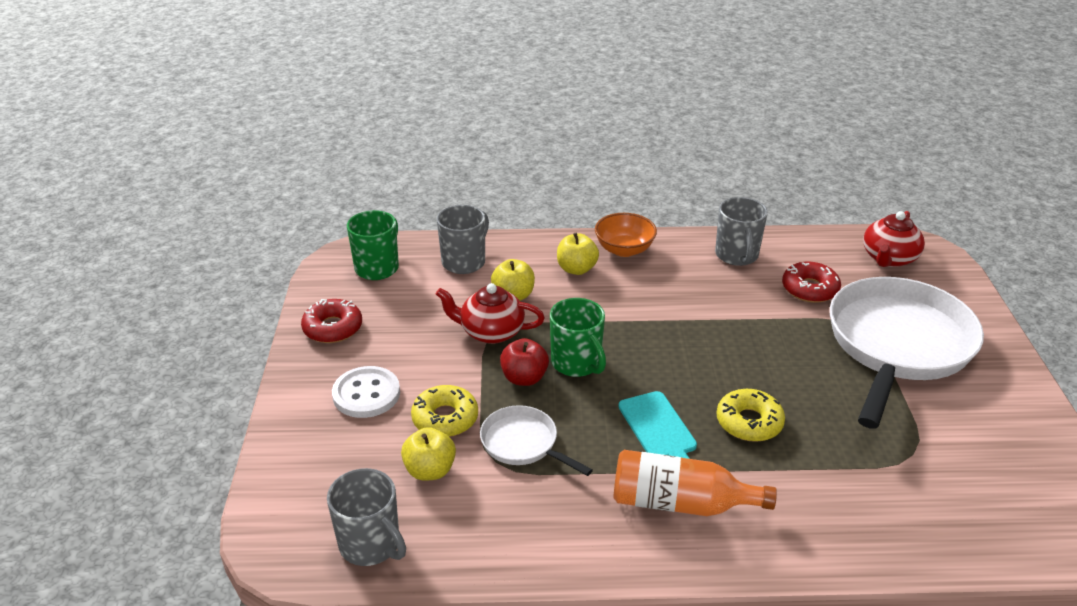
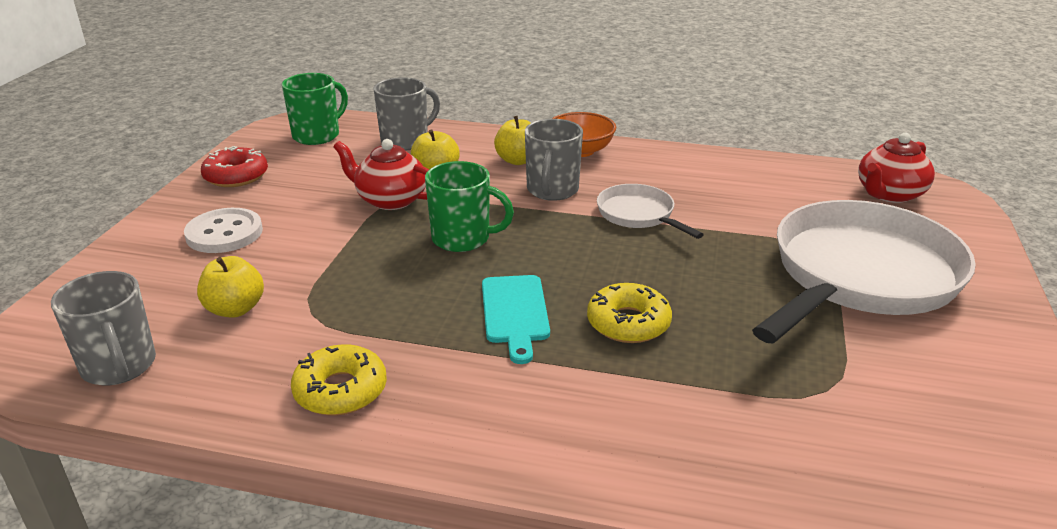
camera: 15 degrees right, 5 degrees down
yellow donut [411,385,478,437] -> yellow donut moved to [291,344,387,416]
white pan [480,405,593,476] -> white pan moved to [597,184,704,239]
red apple [500,338,549,386] -> none
green mug [550,298,606,377] -> green mug turned 60 degrees counterclockwise [425,161,514,252]
orange bottle [614,450,777,516] -> none
grey mug [715,197,768,266] -> grey mug moved to [525,119,583,201]
red donut [782,262,841,303] -> none

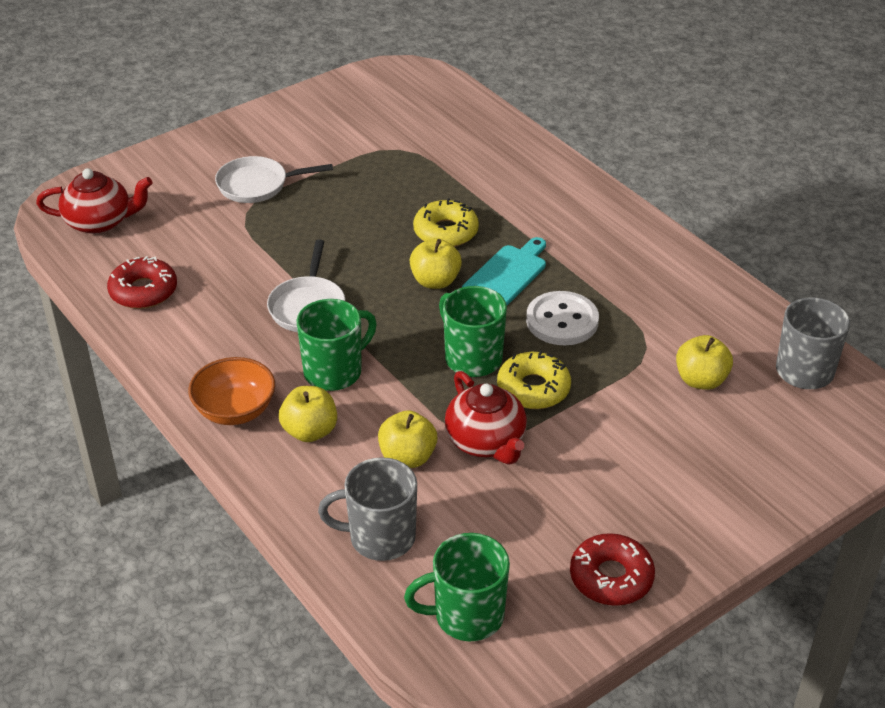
camera: 140 degrees left, 10 degrees up
white button [184,208,263,253] -> white button moved to [526,291,599,345]
yellow donut [291,344,387,416] -> yellow donut moved to [497,350,571,409]
grey mug [525,119,583,201] -> green mug [296,299,377,391]
white pan [752,200,976,344] -> white pan [215,156,333,203], size x0.47
none -> red donut [107,256,177,309]
none -> yellow apple [410,238,462,289]

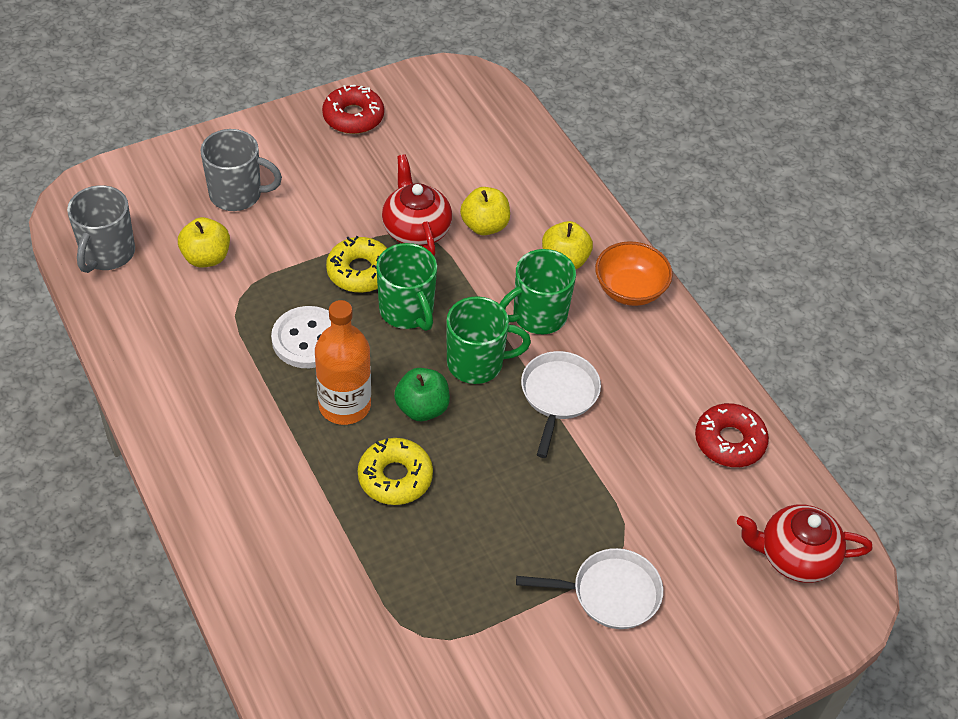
camera: 175 degrees left, 10 degrees up
grey mug [318,457,417,561] -> grey mug moved to [200,129,282,211]
green mug [404,533,510,641] -> green mug moved to [446,296,531,384]
yellow apple [410,238,462,289] -> green apple [394,368,450,421]
turquoise cutting board [462,237,546,305] -> orange bottle [315,300,371,425]

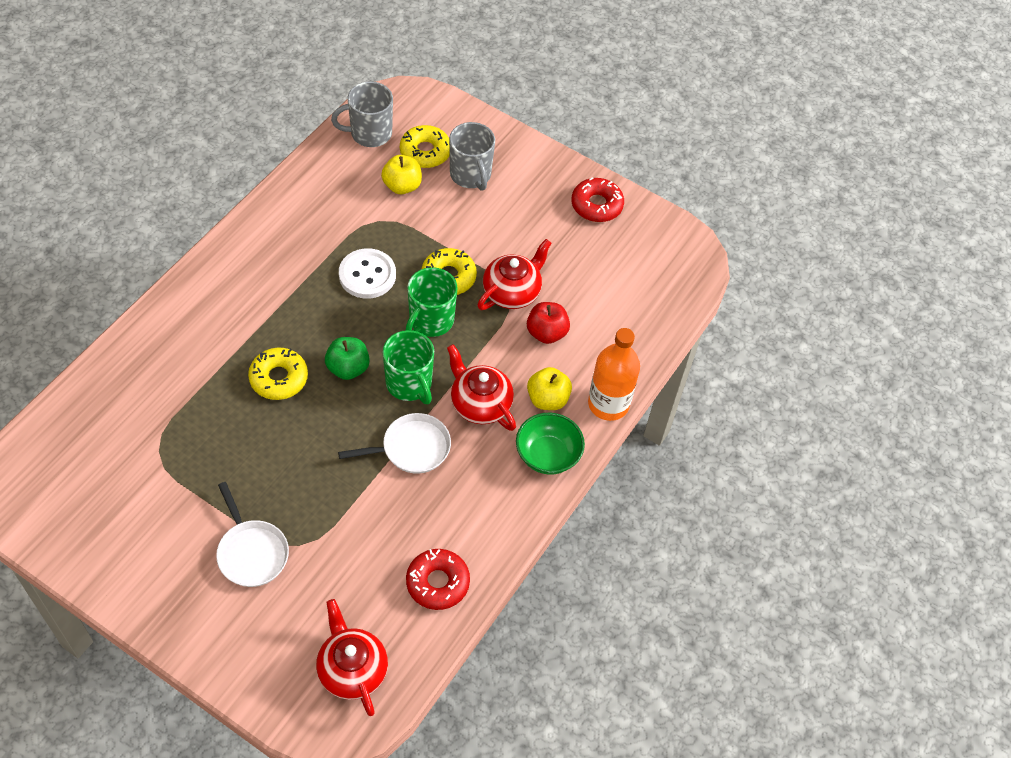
camera: 60 degrees right, 5 degrees up
orange bottle [315,300,371,425] -> orange bottle moved to [588,328,640,421]
yellow apple [460,187,510,236] -> red apple [527,302,570,344]
green mug [500,249,576,335] -> red teapot [447,344,516,431]
orange bowl [595,241,673,306] -> green bowl [516,413,585,475]
none -> yellow donut [400,125,450,168]

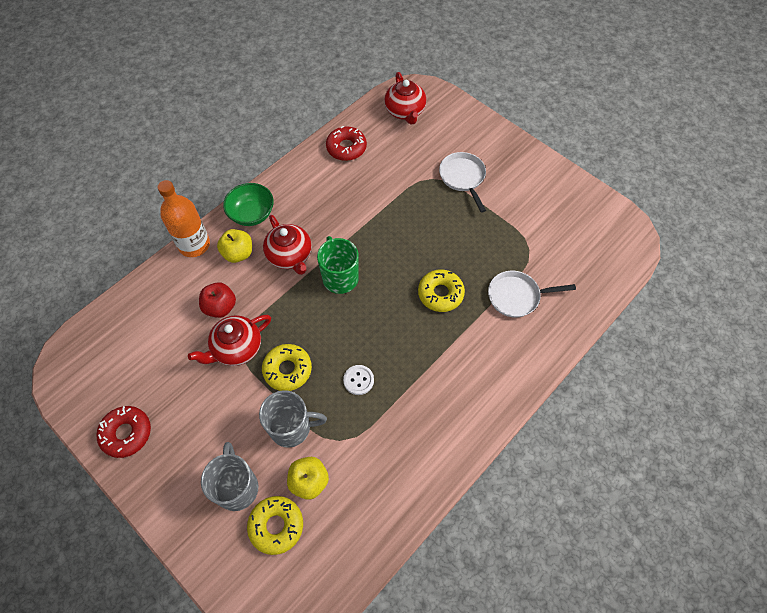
camera: 165 degrees left, 5 degrees up
green apple [325,337,370,380] -> none
grey mug [331,82,393,147] -> grey mug moved to [259,390,327,448]
white pan [338,413,451,474] -> white pan moved to [488,271,576,317]
white button [339,248,396,299] -> white button [343,365,374,395], size x0.60
green mug [406,267,457,337] -> none

